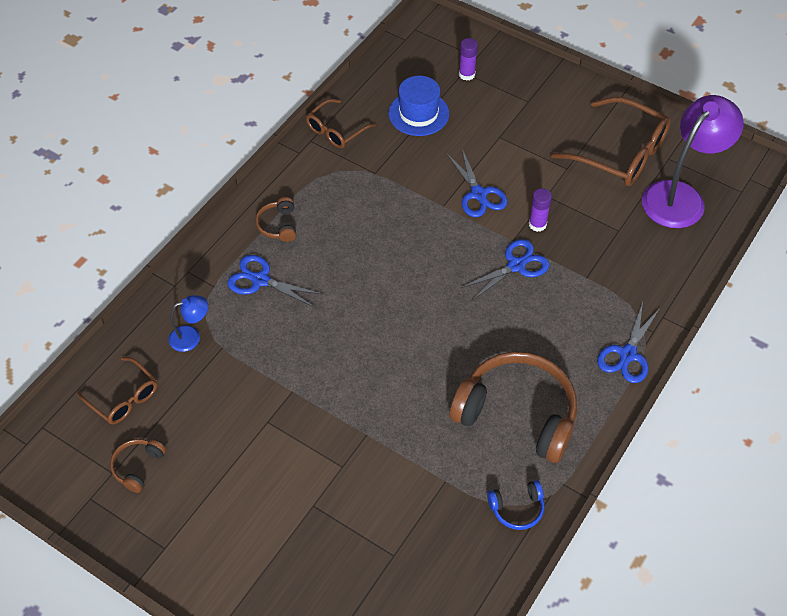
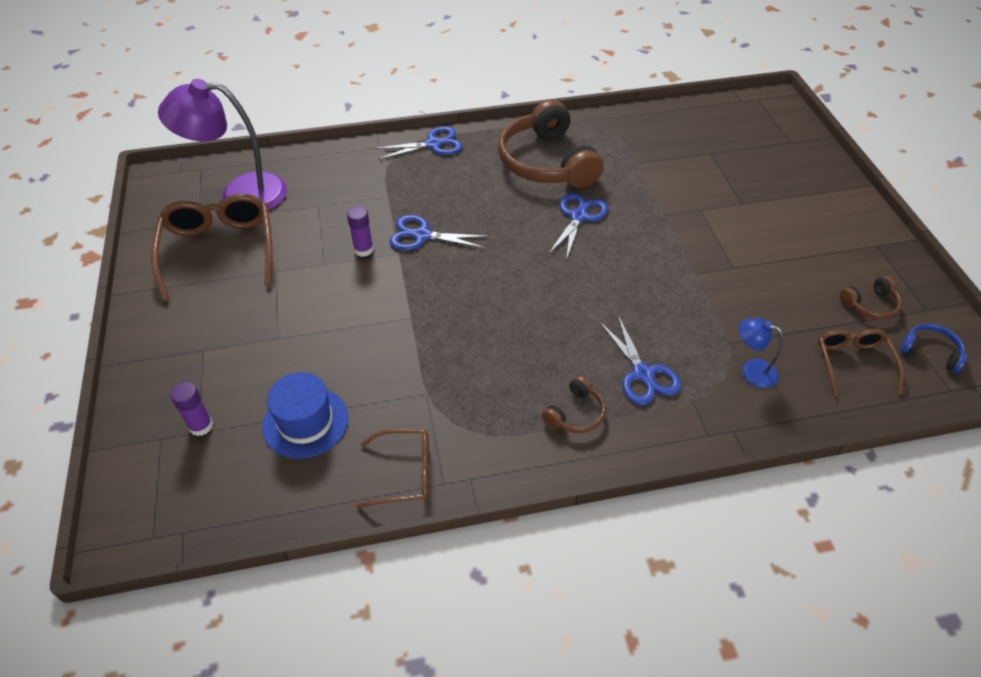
camera: 135 degrees left, 5 degrees down
blue scissors [446,149,508,217] -> blue scissors moved to [548,193,608,260]
blue headphones [487,480,545,530] -> blue headphones moved to [900,323,967,373]

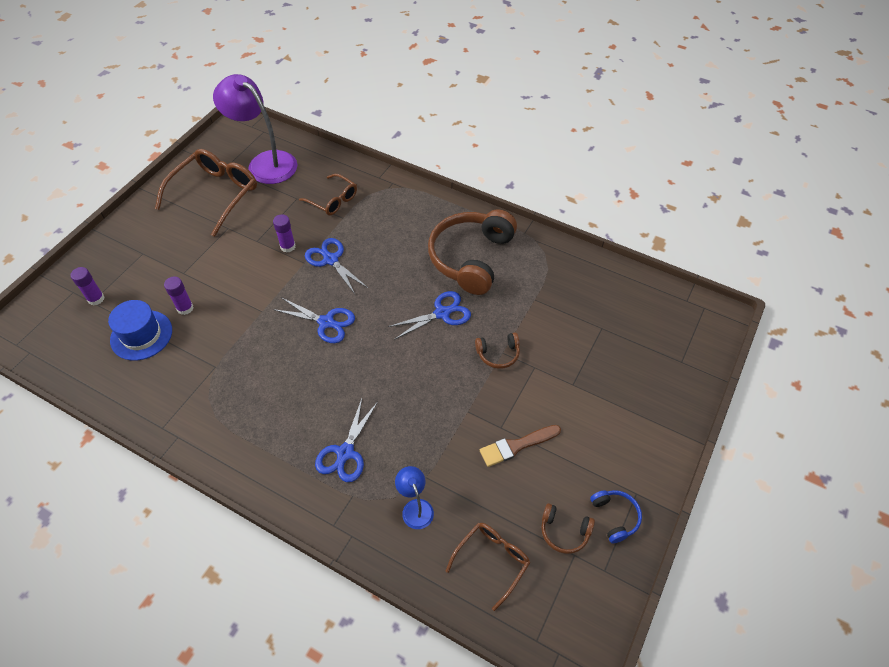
camera: 40 degrees right, 5 degrees up
brown glasses [356,429,429,508] -> brown glasses moved to [299,174,357,215]
blue scissors [374,126,463,160] -> blue scissors moved to [273,297,355,343]
brown headphones [542,376,606,433] -> brown headphones moved to [475,332,520,369]
blue headphones [900,323,967,373] -> blue headphones moved to [590,490,642,543]
none -> purple glue stick [164,276,193,315]
none -> brown brush [480,425,561,467]

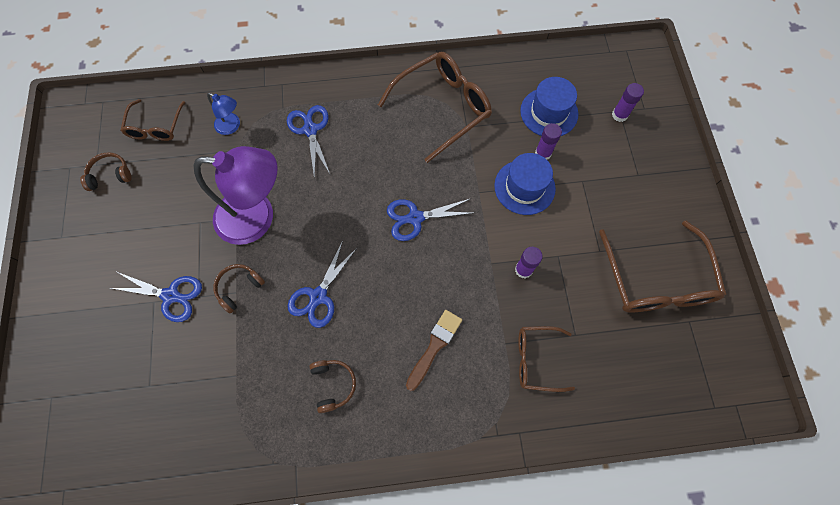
camera: 145 degrees right, 15 degrees up
purple lamp [213,74,298,184] -> purple lamp moved to [193,146,278,245]
blue scissors [305,238,368,294] -> blue scissors moved to [110,272,202,322]
brown headphones [428,210,517,295] -> brown headphones [309,360,356,413], size x0.44
brown brush [480,425,561,467] -> brown brush moved to [406,310,462,391]
blue headphones [590,490,642,543] -> none
none -> brown glasses [378,52,492,163]
none -> blue hat [494,153,556,215]

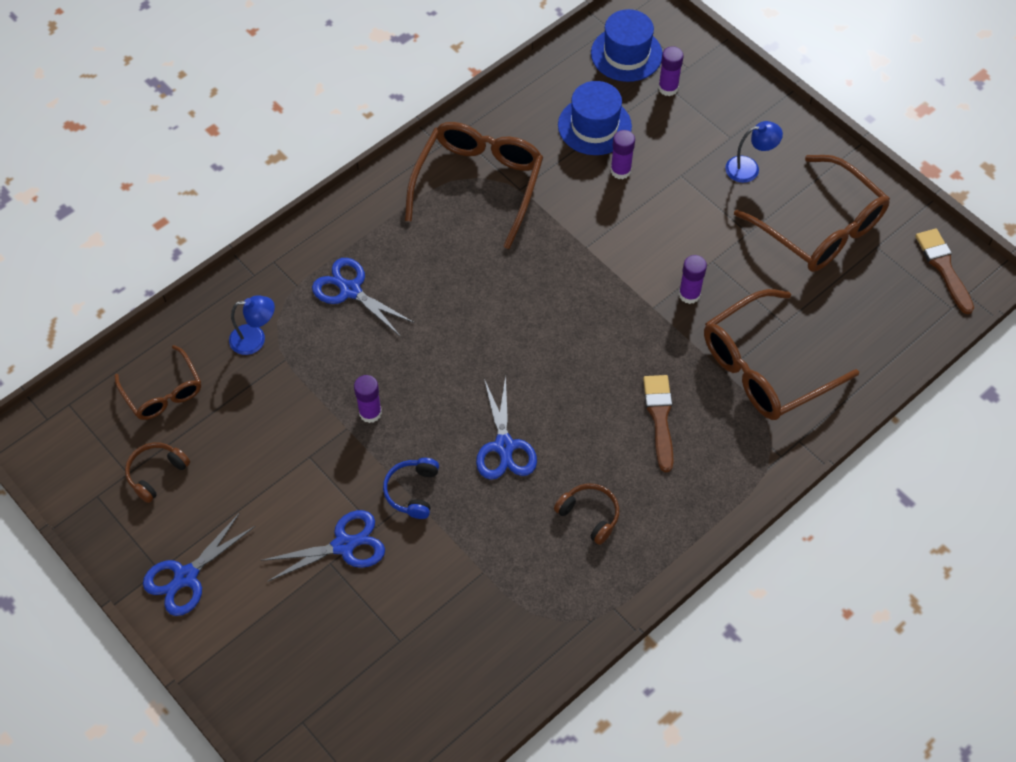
camera: 35 degrees left, 10 degrees down
purple lamp [193,146,278,245] -> purple glue stick [354,375,382,423]
brown headphones [213,264,265,313] -> blue headphones [383,458,439,519]
blue scissors [387,199,472,241] -> blue scissors moved to [143,513,255,616]
blue hat [494,153,556,215] -> blue hat moved to [591,9,662,82]
brown glasses [518,326,575,392] -> brown glasses [704,289,859,420], size x1.73
none -> blue lamp [725,121,783,183]
none -> brown brush [916,228,974,314]

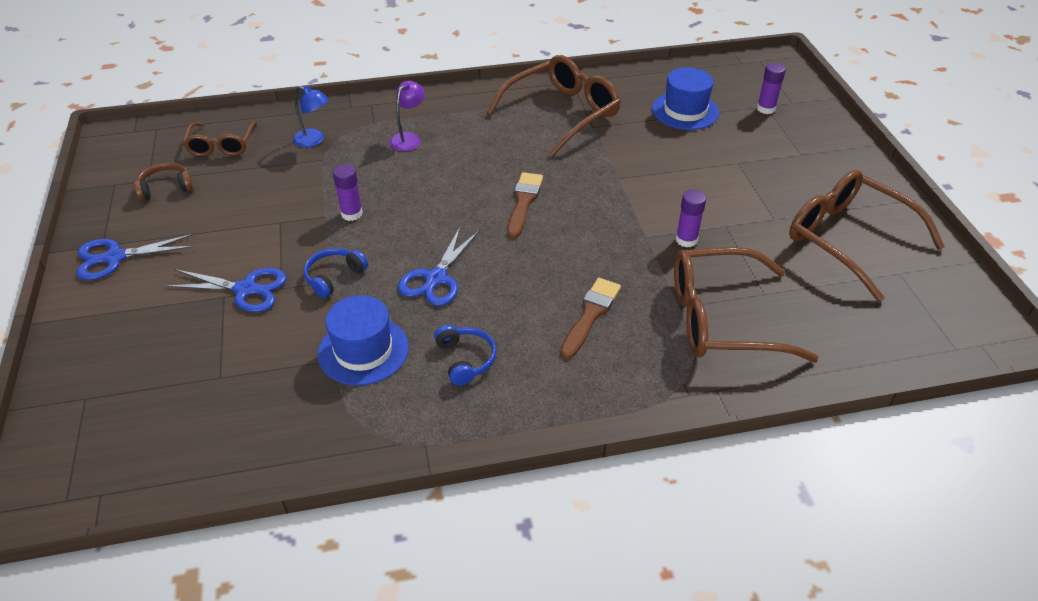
camera: 30 degrees right, 15 degrees down
blue scissors [312,258,415,337] -> purple lamp [390,81,425,151]
brown headphones [554,483,619,545] -> blue headphones [434,325,497,386]
blue hat [591,9,662,82] -> blue hat moved to [318,295,409,386]
purple glue stick [611,130,635,179] -> none
blue lamp [725,121,783,183] -> none
brown glasses [734,155,890,272] -> brown glasses turned 150 degrees clockwise [789,170,945,302]
brown brush [916,228,974,314] -> brown brush moved to [507,172,543,239]

